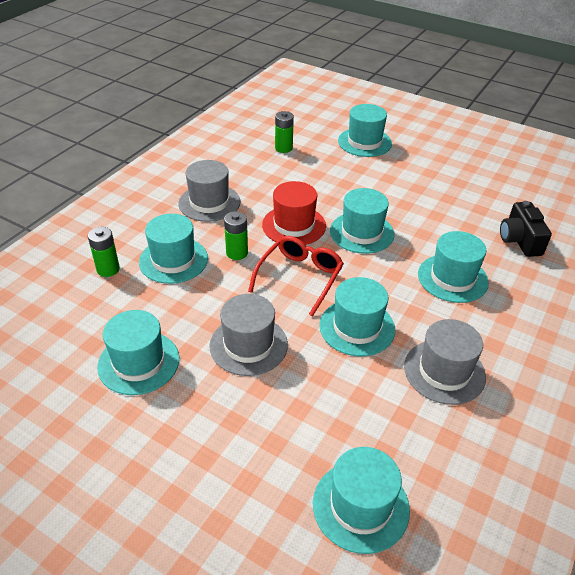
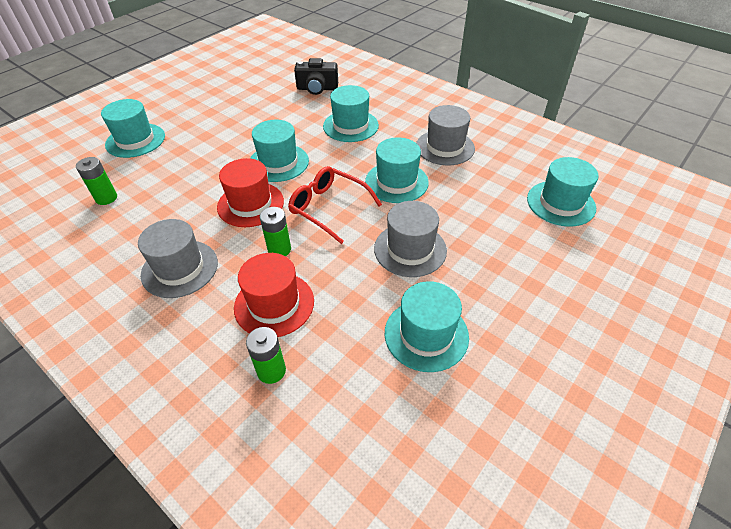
camera: 80 degrees left, 5 degrees up
turquoise hat [139,214,208,284] -> red hat [234,253,314,337]

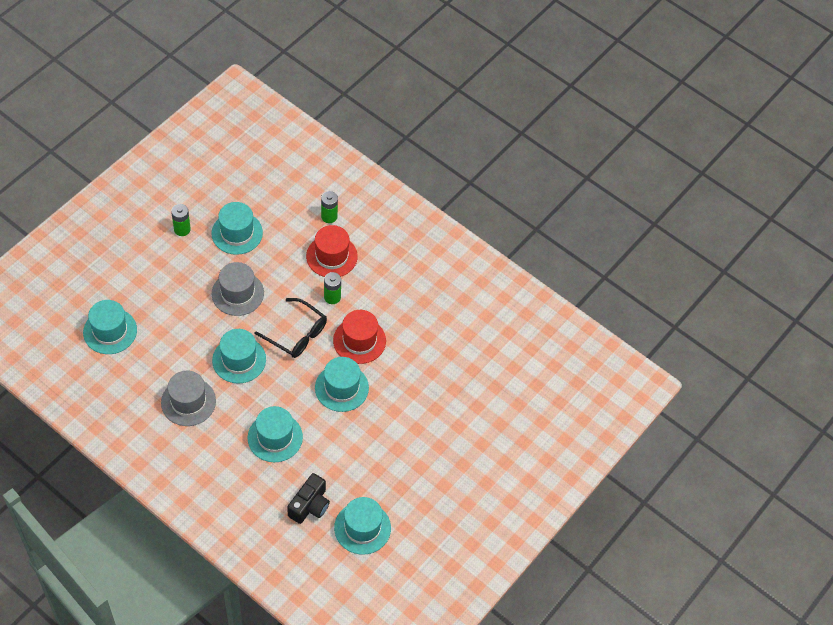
camera: 175 degrees right, 10 degrees up
green battery [76,157,117,205] -> green battery moved to [171,204,191,236]
turquoise hat [101,99,165,158] -> turquoise hat moved to [334,497,391,555]
grey hat [138,219,218,298] -> none
red glasses [288,166,382,244] -> black glasses [254,298,327,358]
black camera [294,58,338,95] -> black camera turned 120 degrees clockwise [287,473,330,524]

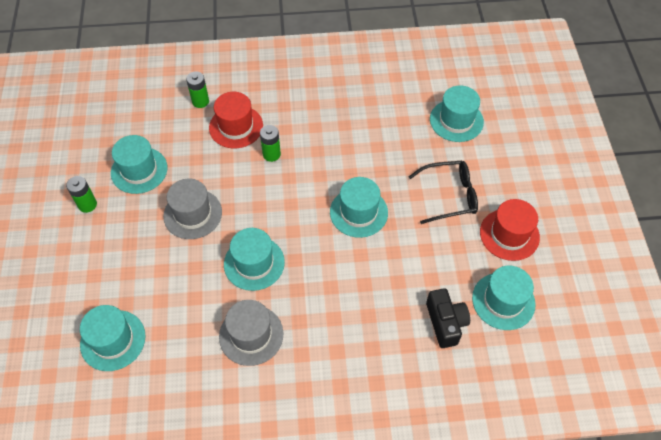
camera: 40 degrees left, 0 degrees up
turquoise hat [248,406,303,462] -> turquoise hat moved to [430,85,484,142]
black glasses [254,298,327,358] -> black glasses moved to [408,161,478,224]
red hat [333,310,386,364] -> red hat moved to [480,199,540,261]

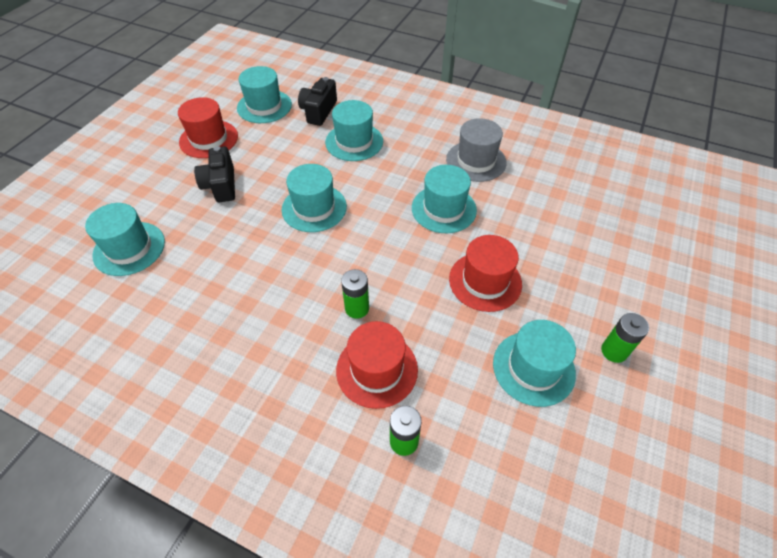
camera: 150 degrees left, 5 degrees down
turquoise hat [80,305,146,371] -> turquoise hat moved to [325,100,383,161]
grey hat [163,179,222,239] -> red hat [449,235,522,312]
black glasses [408,161,478,224] -> black camera [194,146,235,202]

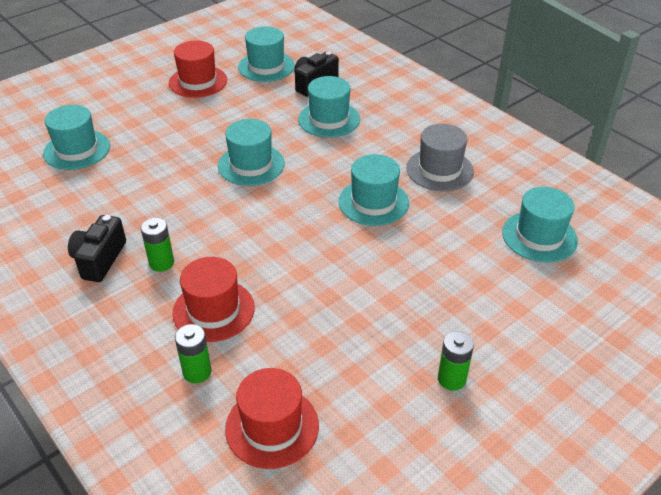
camera: 25 degrees right, 10 degrees down
black camera [194,146,235,202] -> black camera moved to [68,215,126,282]
green battery [341,269,369,319] -> green battery moved to [141,218,174,272]
red hat [449,235,522,312] -> red hat moved to [225,368,319,469]
turquoise hat [493,320,576,407] -> turquoise hat moved to [502,187,578,263]

